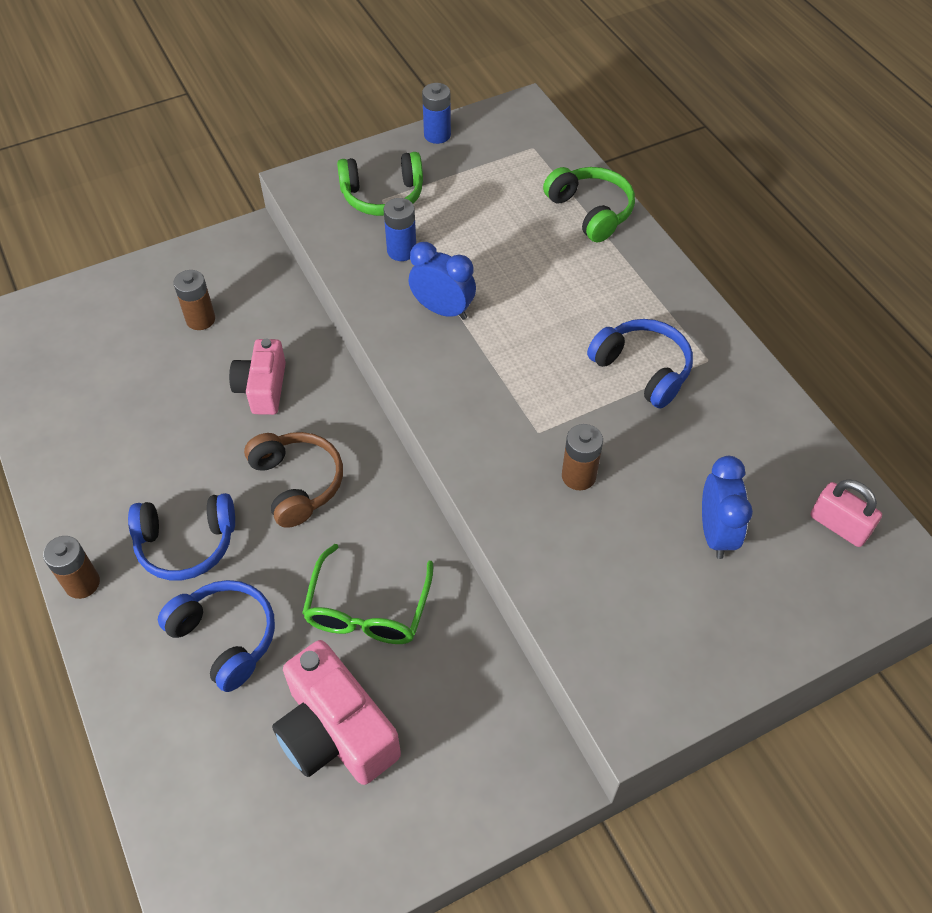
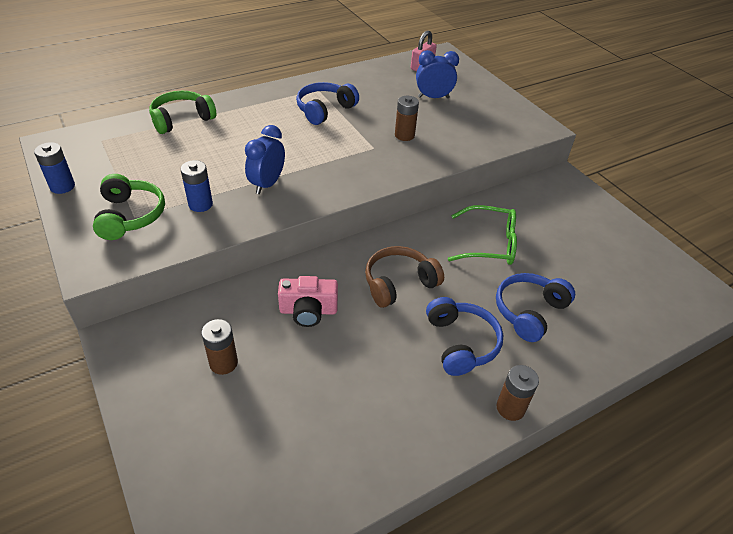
camera: 95 degrees left, 10 degrees down
pink camera [272,640,401,785] -> none

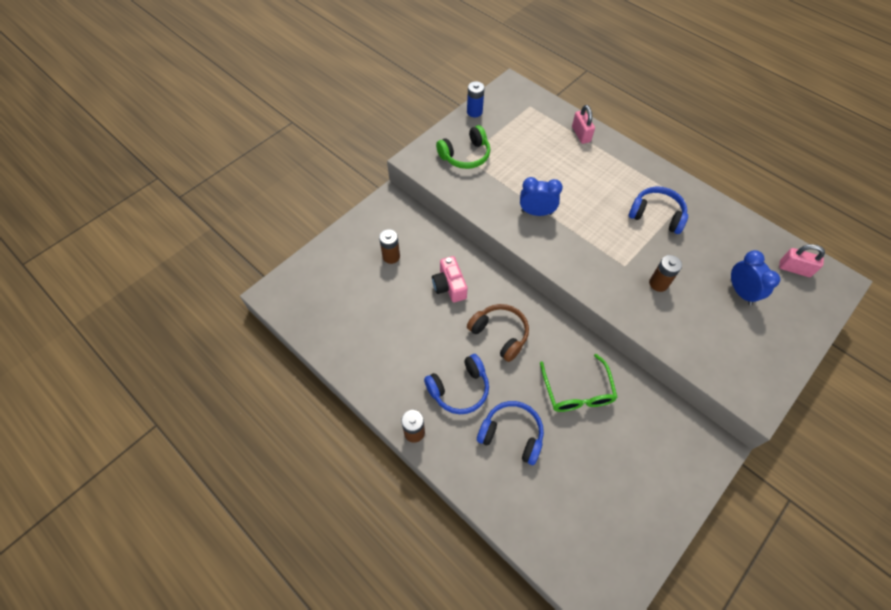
camera: 75 degrees right, 15 degrees up
green headphones [149,91,216,134] -> pink padlock [572,105,595,144]
blue battery [180,160,213,212] -> none

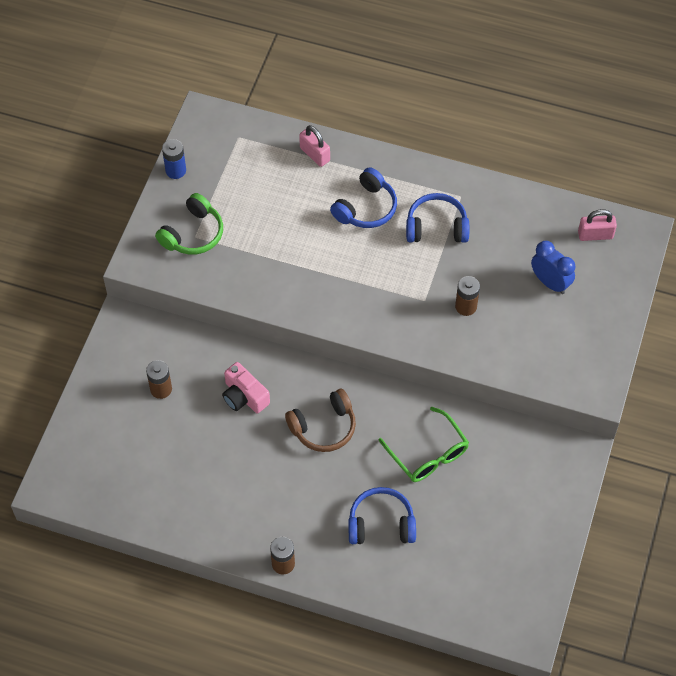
camera: 25 degrees left, 0 degrees up
blue headphones [424,354,489,414] -> blue headphones moved to [330,167,397,228]
brown headphones [467,304,529,362] -> brown headphones turned 135 degrees clockwise [285,389,356,452]
blue clock [520,177,563,216] -> none

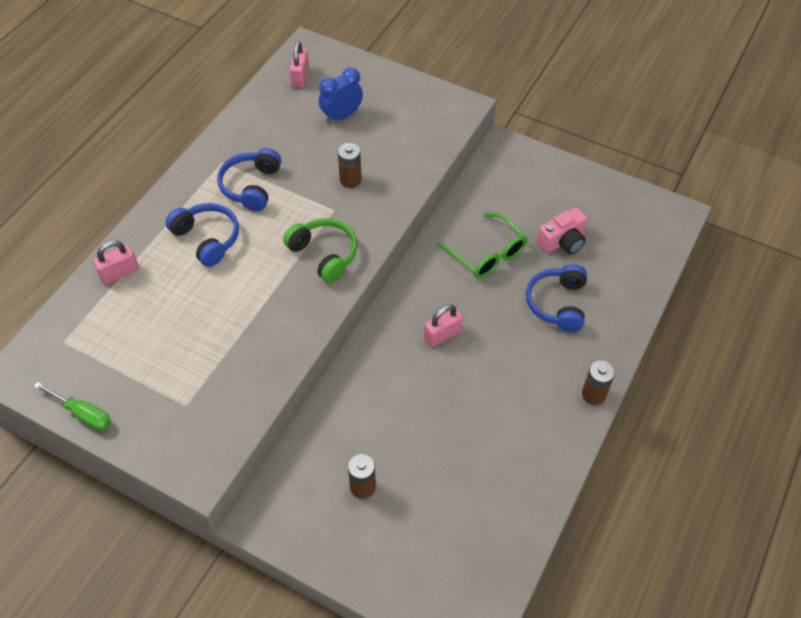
camera: 80 degrees left, 5 degrees down
green headphones [155,193,223,255] -> green headphones moved to [283,218,358,283]
blue battery [162,139,186,179] -> green screwdriver [34,382,111,431]
pink camera [222,362,270,413] -> pink camera moved to [536,207,588,254]
brown headphones [285,389,356,452] -> pink padlock [424,305,463,347]
green glasses [378,407,469,482] -> green glasses turned 75 degrees clockwise [437,213,527,278]

